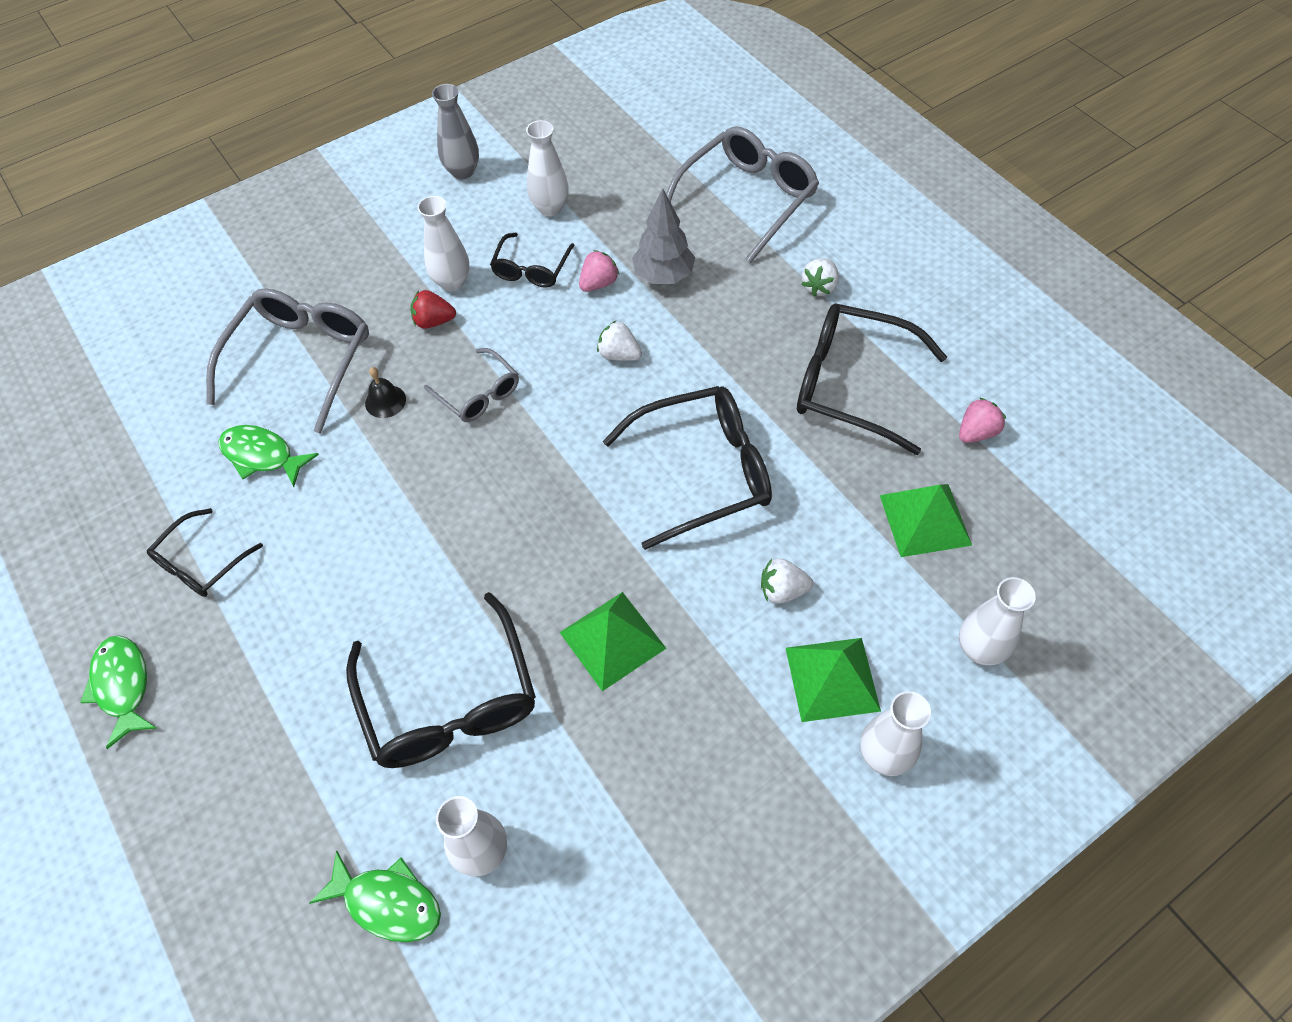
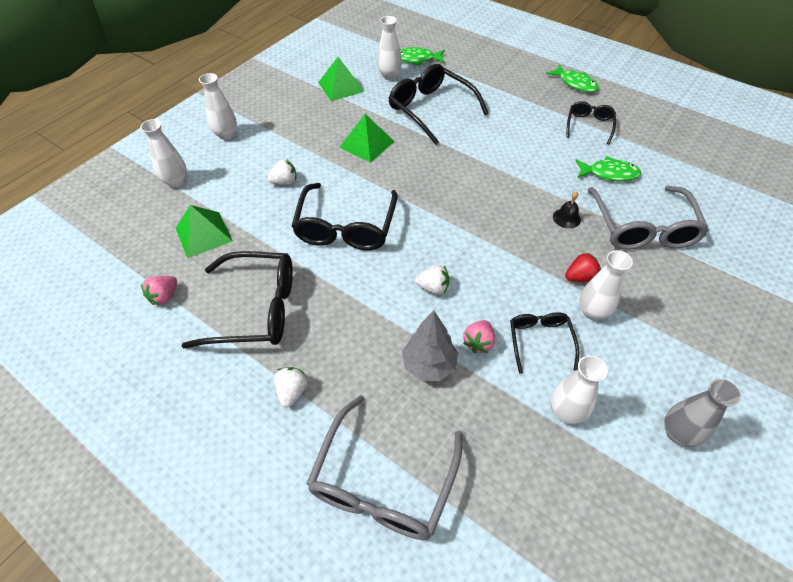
camera: 160 degrees right, 5 degrees down
grey glasses [424,348,519,422] -> none
black glasses [603,386,772,550] -> black glasses turned 45 degrees counterclockwise [292,183,398,250]
green pyramid [786,638,881,722] -> green pyramid moved to [318,57,365,101]

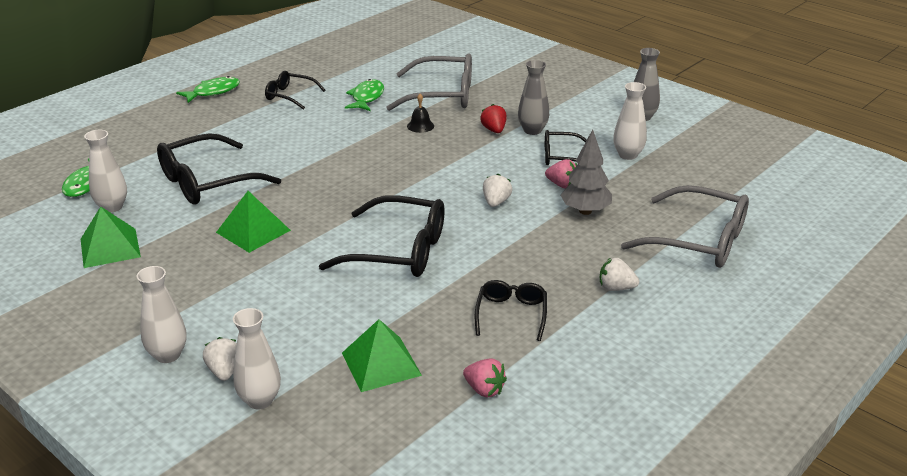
camera: 85 degrees left, 20 degrees down
black glasses [181,251,293,349] -> black glasses [475,280,547,341], size x0.56
white strawberry [267,159,296,185] -> white strawberry moved to [203,337,237,381]
white vase [579,250,633,320] -> grey vase [518,60,549,135]

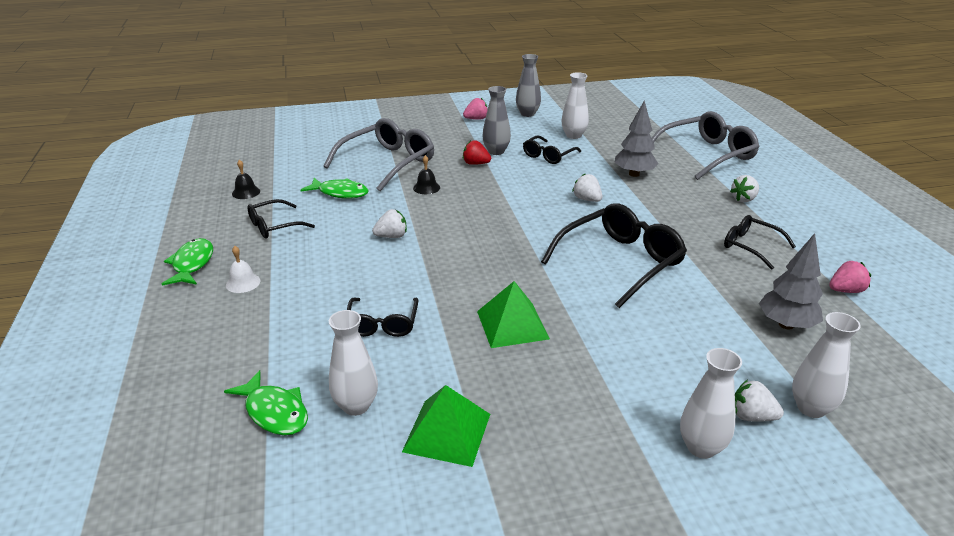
camera: 55 degrees left, 0 degrees up
black glasses [157,133,281,205] -> black glasses [347,298,418,337], size x0.56
green pyramid [342,319,422,392] -> grey tree [759,233,823,329]
green fish [345,79,384,111] -> green fish turned 150 degrees clockwise [301,178,369,199]
pink strawberry [545,159,577,188] -> pink strawberry moved to [463,98,488,120]
none -> white bell [226,246,260,293]
none -> black bell [232,160,260,199]
none -> white strawberry [372,209,407,238]

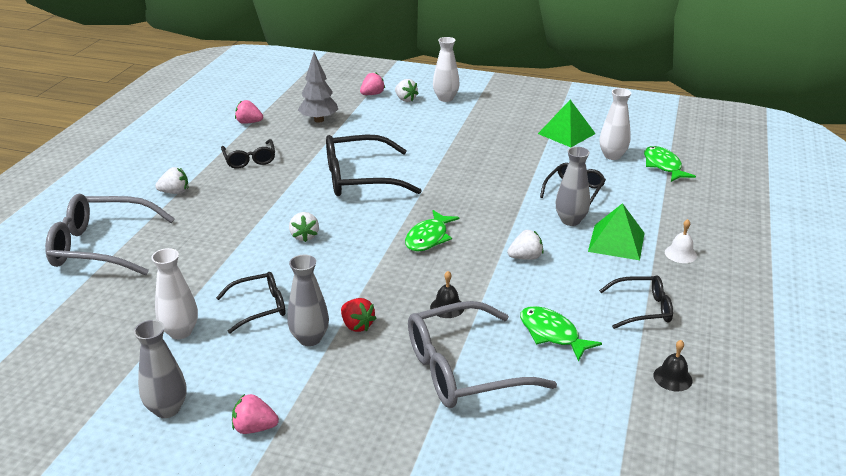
camera: 150 degrees left, 0 degrees up
green fish [162,238,213,286] -> green fish moved to [405,210,459,252]
white strawberry [372,209,407,238] -> white strawberry turned 150 degrees clockwise [508,230,543,260]
green pyramid [477,281,550,348] -> green pyramid moved to [588,203,645,260]
grey tree [614,100,658,177] -> none
white vase [792,312,861,418] -> pink strawberry [360,73,385,95]
none -> grey vase [556,147,590,226]

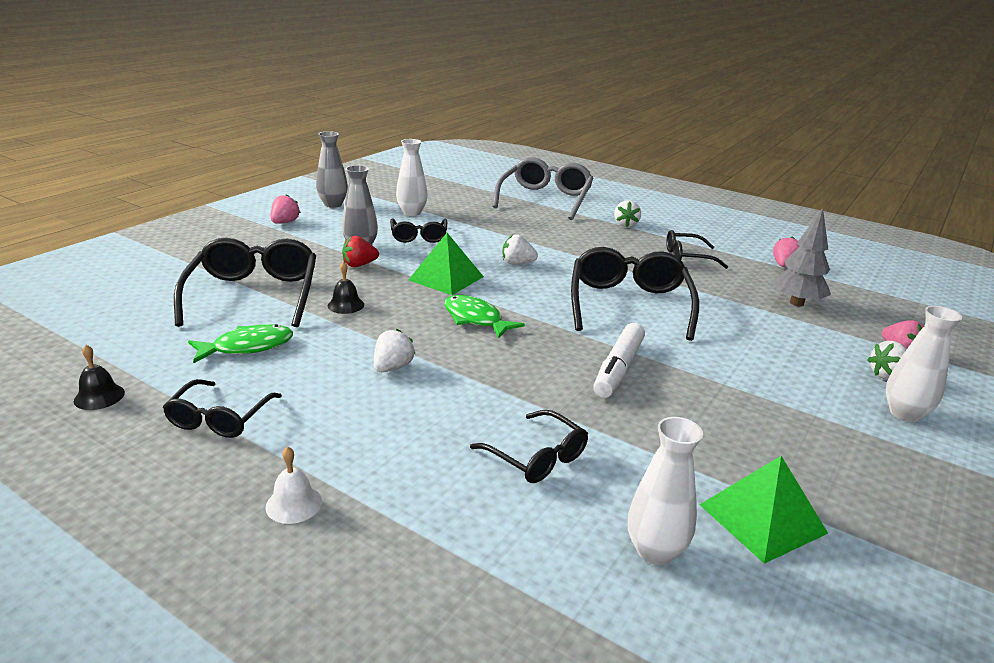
camera: 105 degrees right, 5 degrees down
grey glasses [408,301,557,408] -> black glasses [174,238,316,327]
white strawberry [508,230,543,260] -> white strawberry turned 150 degrees counterclockwise [374,329,415,372]
grey vase [556,147,590,226] -> none
green pyramid [588,203,645,260] -> green pyramid moved to [409,233,484,295]
green fish [644,146,696,182] -> none
none -> white marker [593,323,645,398]

